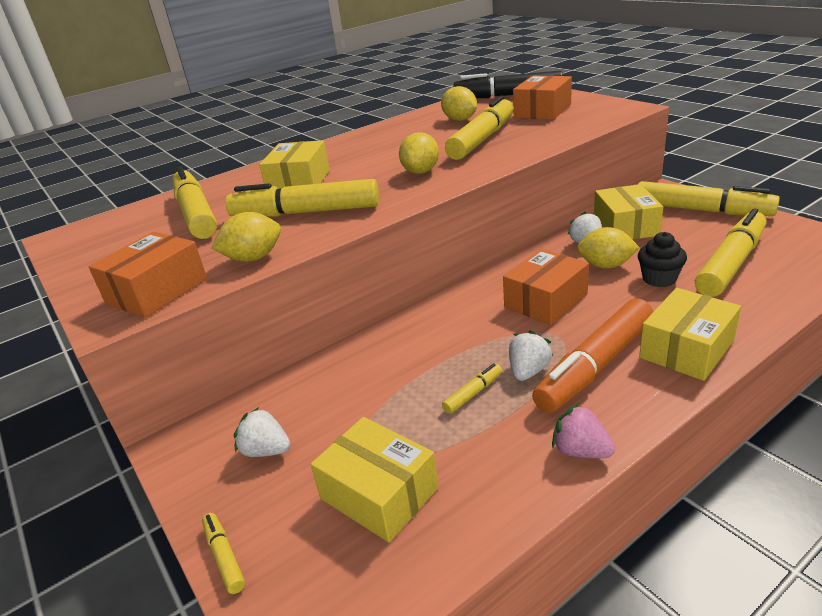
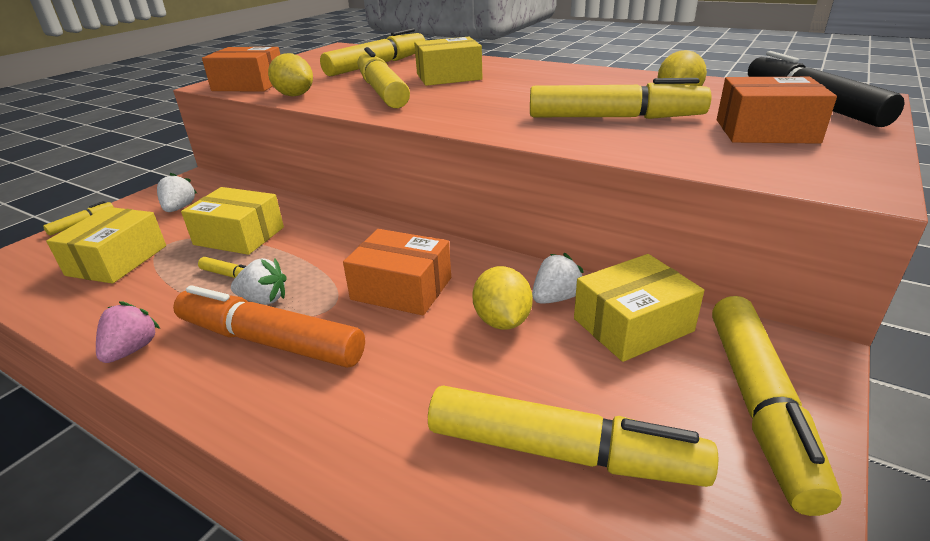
camera: 65 degrees right, 0 degrees up
yellow lemon [399,132,439,174] -> none
black cupcake [638,232,687,287] -> none
yellow box [639,288,741,381] -> yellow box moved to [181,187,284,255]

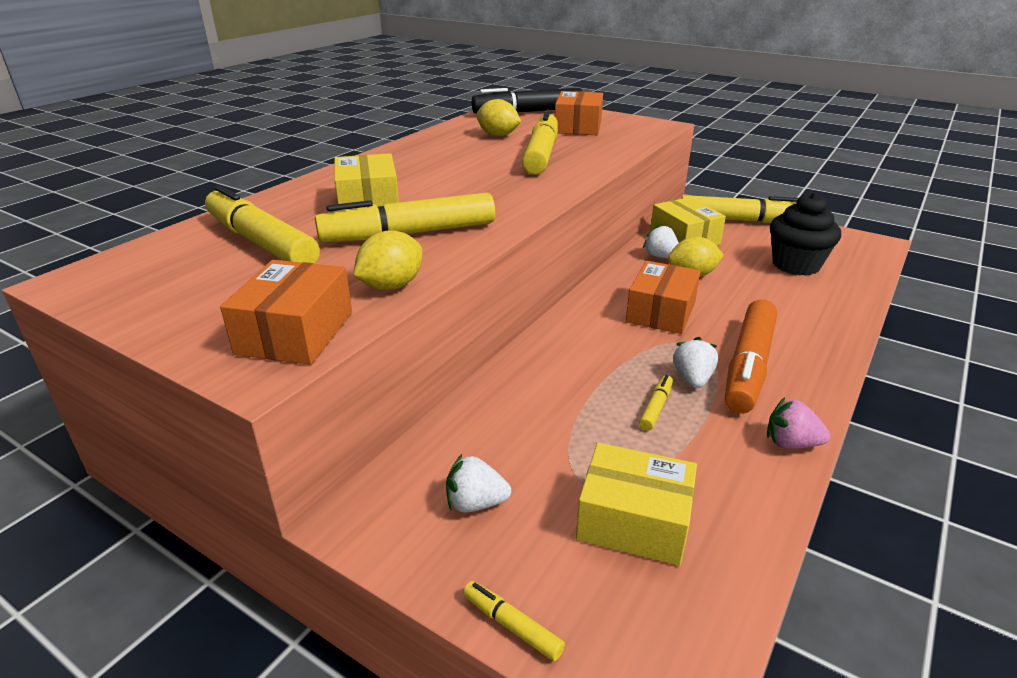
camera: 90 degrees left, 0 degrees up
yellow box [181,187,284,255] -> none
yellow marker [428,385,718,487] -> black cupcake [770,193,841,276]

